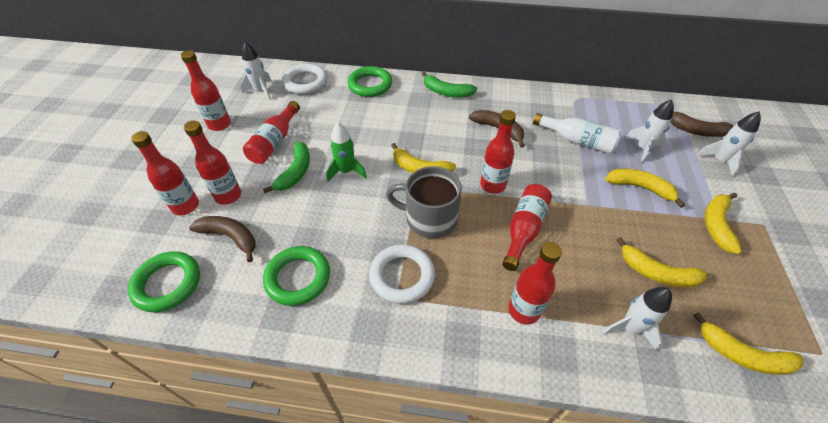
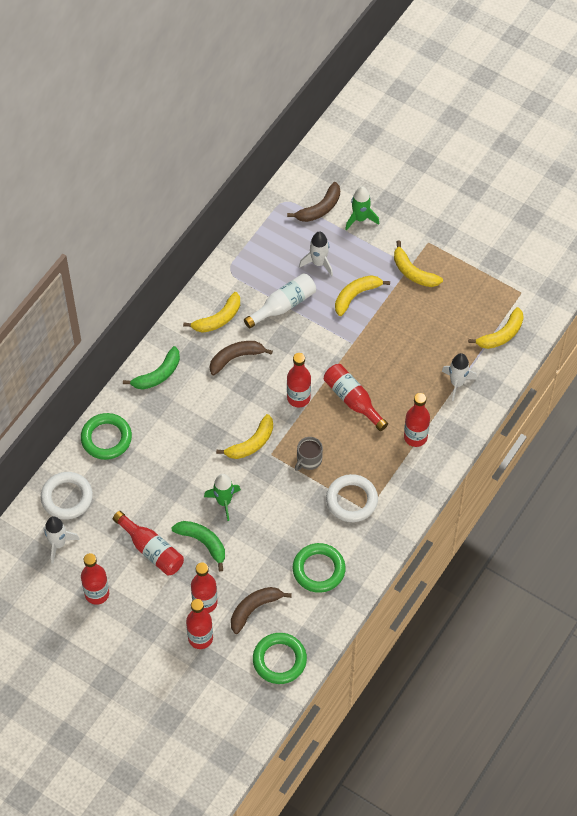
camera: 65 degrees left, 10 degrees up
grey mug [386,166,462,238] -> grey mug [295,437,323,471], size x0.57
yellow banana [616,237,707,287] -> yellow banana moved to [183,292,240,333]
white rocket [697,111,761,177] -> green rocket [345,186,379,231]

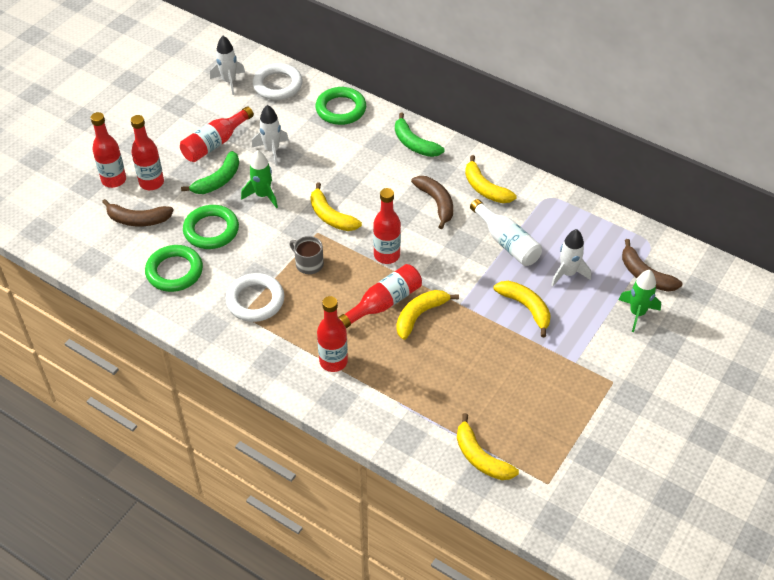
camera: 90 degrees right, 10 degrees down
red bottle [81,553,109,605] -> none
brown banana [231,587,292,634] -> brown banana turned 135 degrees clockwise [102,199,173,226]
green ring [253,633,307,684] -> green ring moved to [183,205,239,249]
yellow banana [394,240,443,287] -> yellow banana moved to [396,290,459,340]
white rocket [441,353,477,401] -> white rocket moved to [252,105,289,166]

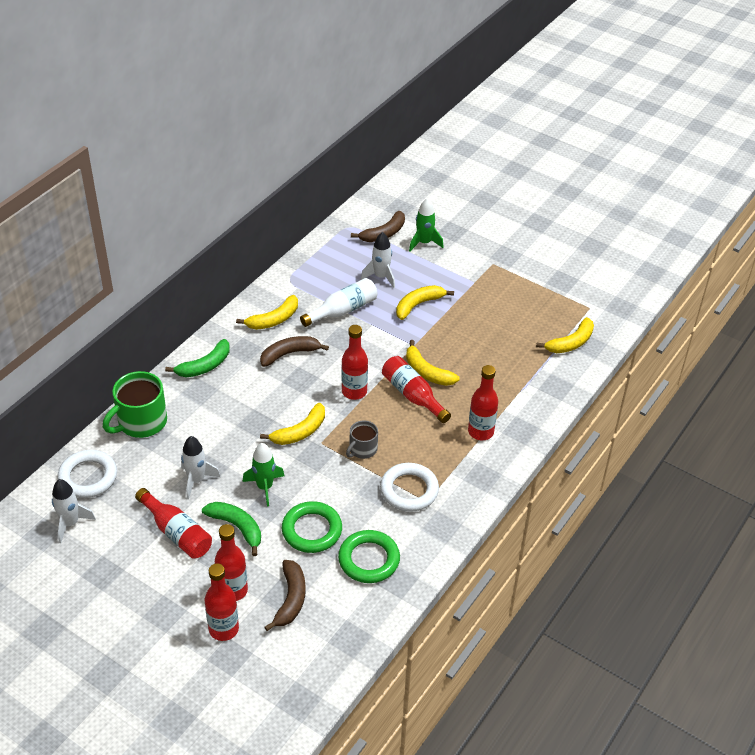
camera: 90 degrees left, 5 degrees down
green ring [316,87,366,125] -> green mug [103,371,167,438]

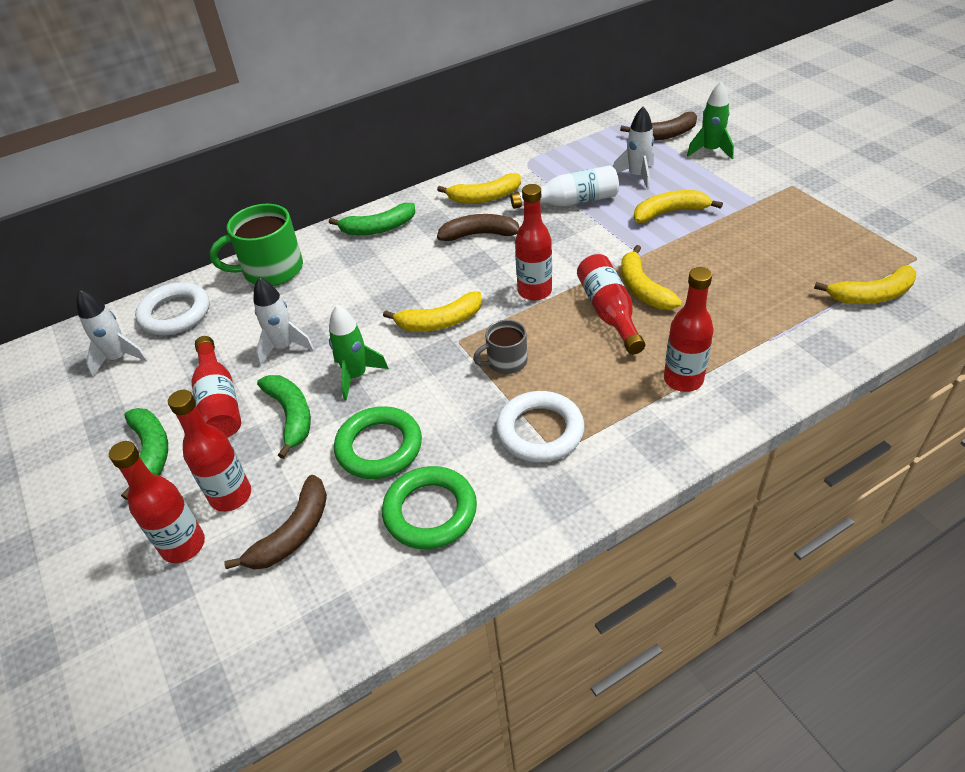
camera: 30 degrees right, 0 degrees up
none -> green banana [121,408,168,500]

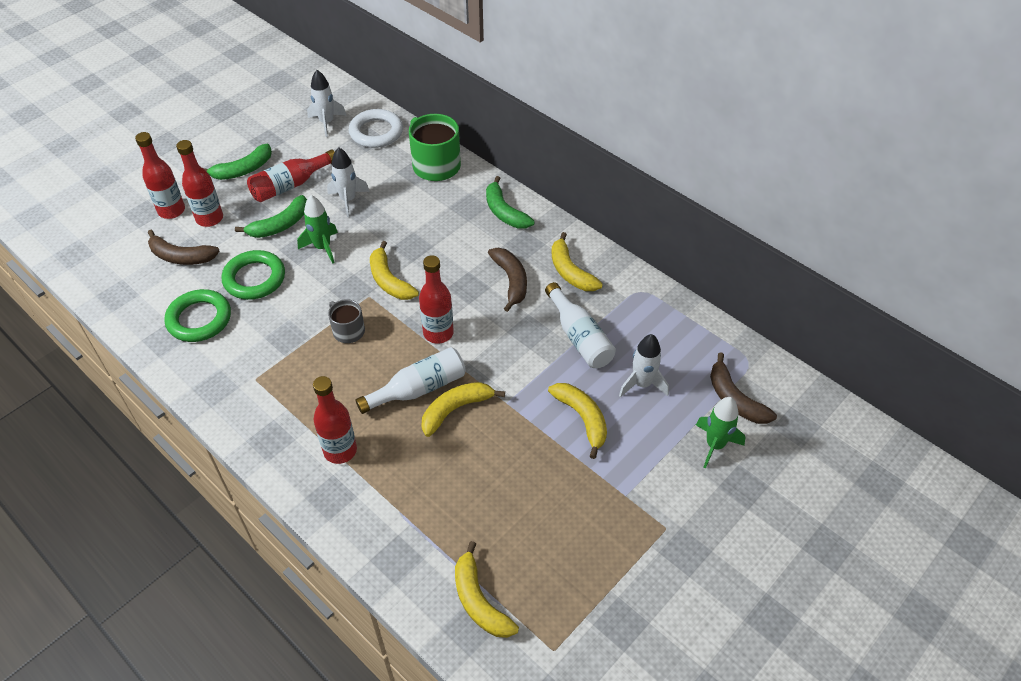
camera: 70 degrees right, 5 degrees up
white ring [496,391,584,463] -> none
red bottle [577,254,645,354] -> white bottle [355,347,466,414]

